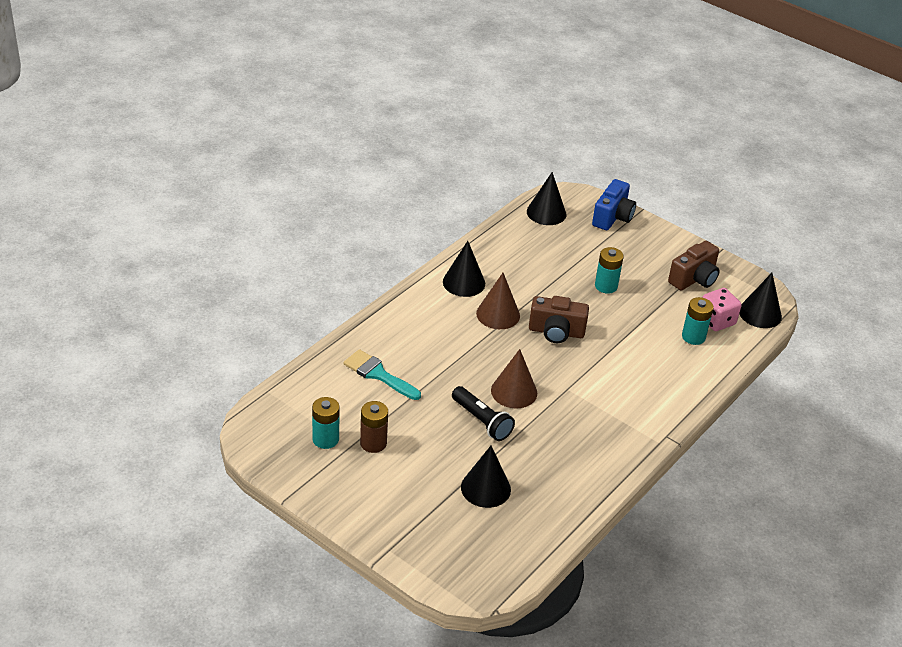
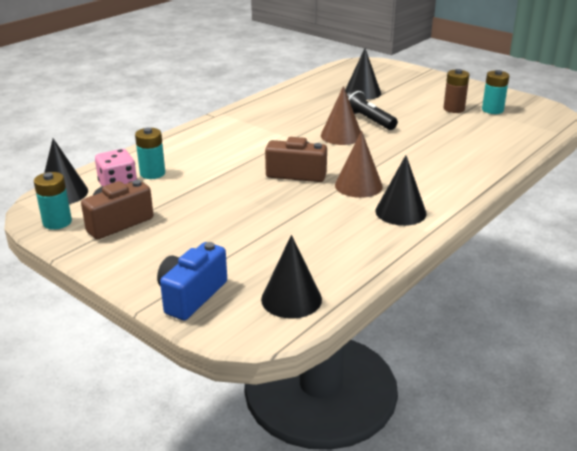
camera: 175 degrees left, 10 degrees down
turquoise brush [343,349,421,400] -> none
turquoise battery [595,247,624,294] -> turquoise battery moved to [34,172,72,230]

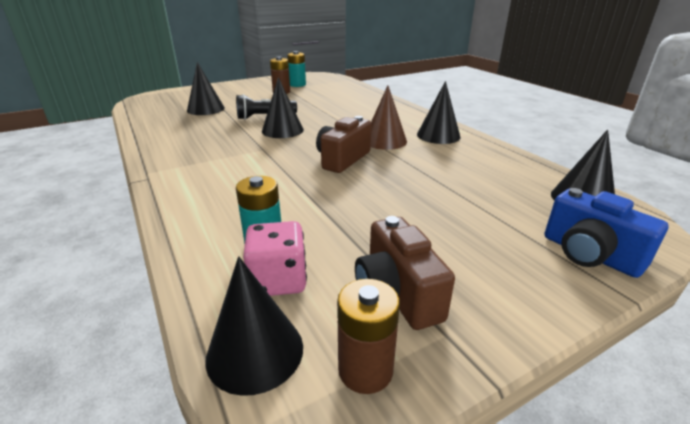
camera: 70 degrees left, 0 degrees up
turquoise battery [34,172,72,230] -> brown battery [337,279,400,394]
brown cone [321,86,361,145] -> black cone [262,77,304,138]

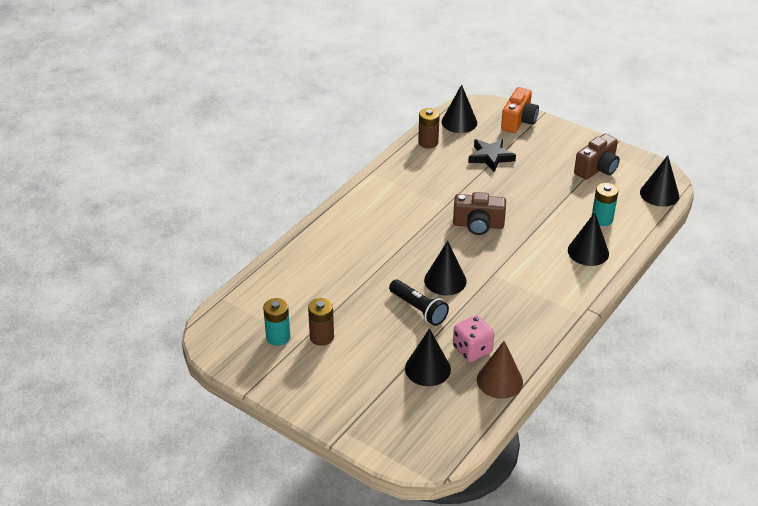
camera: 115 degrees left, 10 degrees up
pink dice [243,221,307,296] -> pink dice moved to [453,315,494,362]
brown battery [337,279,400,394] -> brown battery moved to [418,108,440,149]
brown cone [370,85,407,150] -> brown cone moved to [477,341,523,399]
black cone [417,81,460,144] -> black cone moved to [568,212,609,266]
blue camera [544,188,669,278] -> orange camera [501,87,539,133]
none -> black star [468,138,516,172]

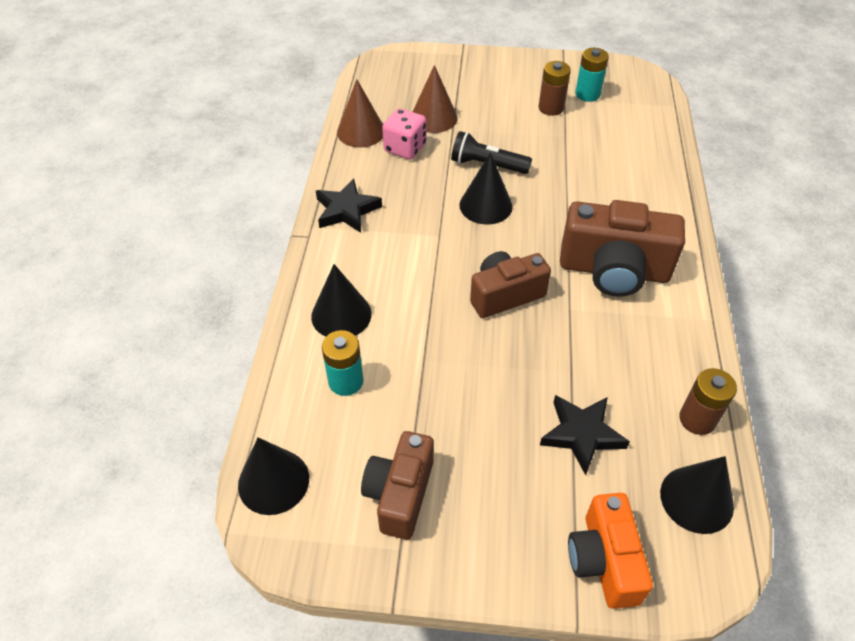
camera: 150 degrees right, 10 degrees up
black cone [405,328,451,386] -> brown cone [413,65,458,133]
none -> black star [316,179,382,233]
none -> brown camera [560,200,685,297]

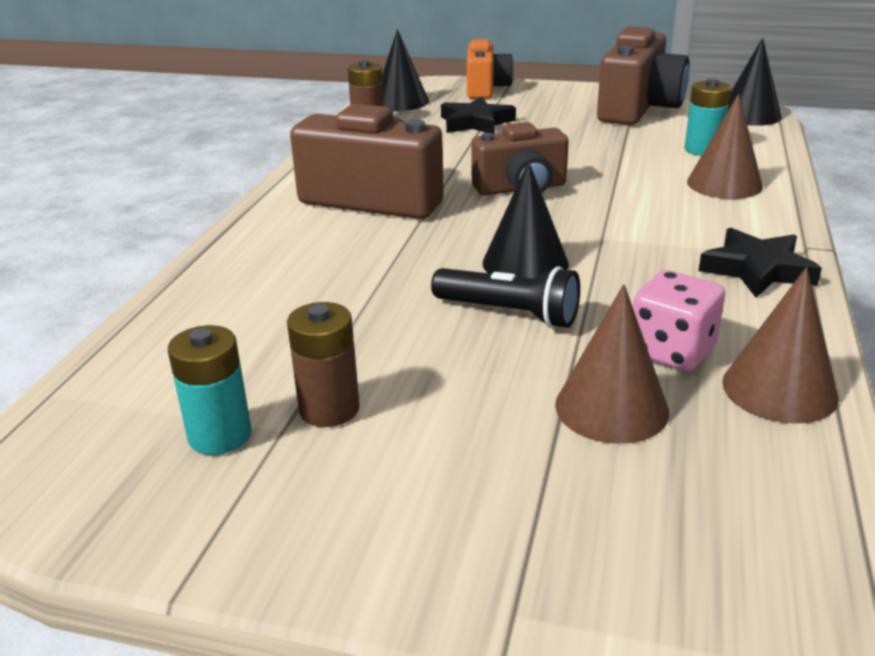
camera: 170 degrees left, 20 degrees down
black cone [311,264,371,337] -> brown cone [687,94,763,199]
brown camera [361,431,434,540] -> brown camera [597,26,689,125], size x1.50

